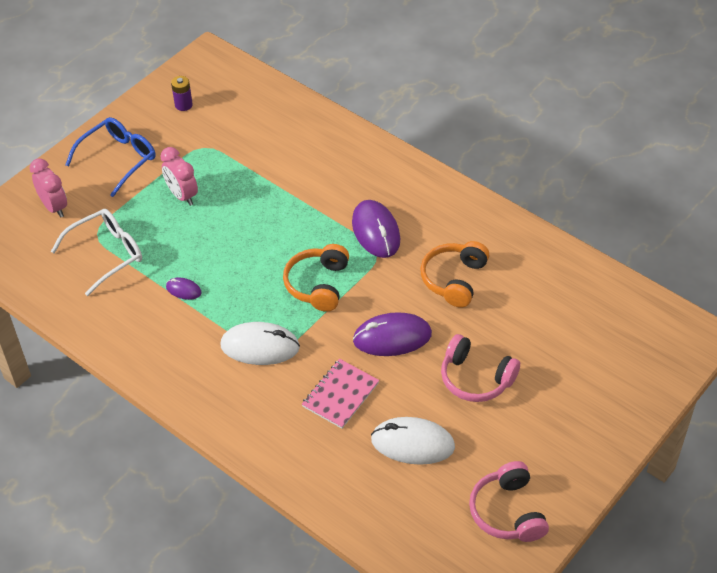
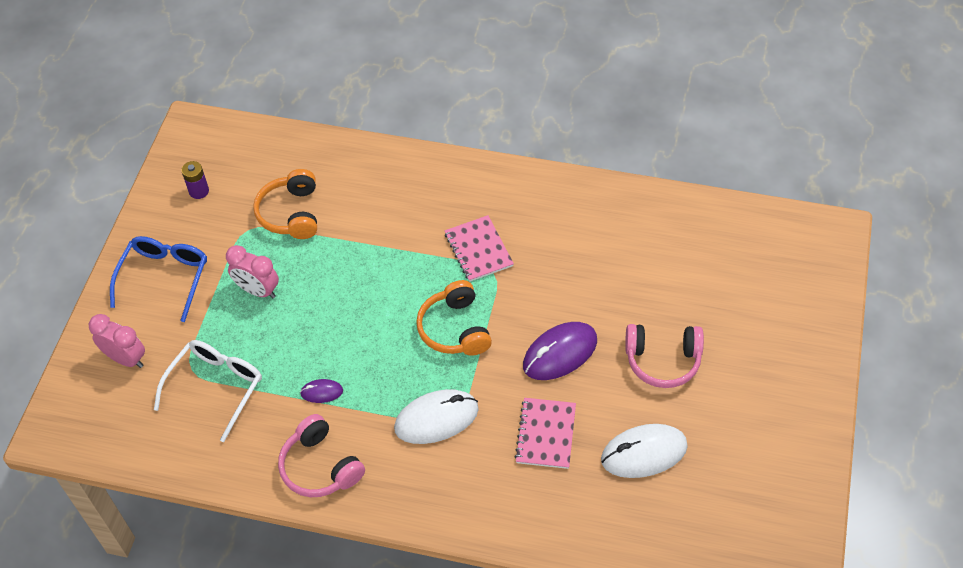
camera: 25 degrees left, 5 degrees up
purple mouse [352,200,400,258] -> pink notebook [445,215,514,282]
orange headphones [420,241,490,307] -> orange headphones moved to [253,169,317,239]
pink headphones [469,461,549,542] -> pink headphones moved to [278,414,365,497]

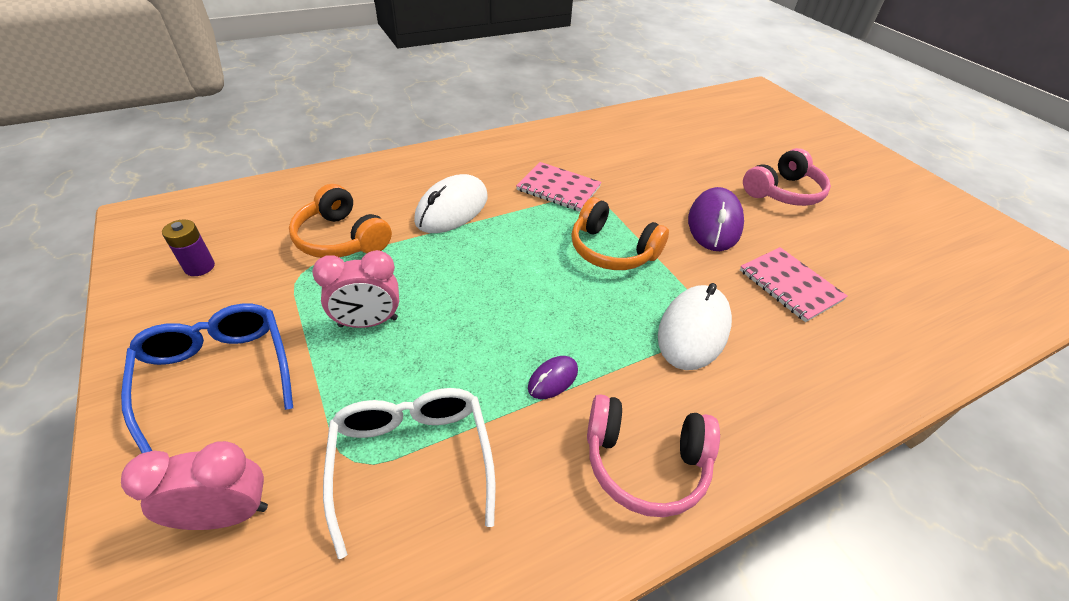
camera: 45 degrees left, 10 degrees down
white mouse [601,424,688,478] -> white mouse moved to [414,174,487,233]

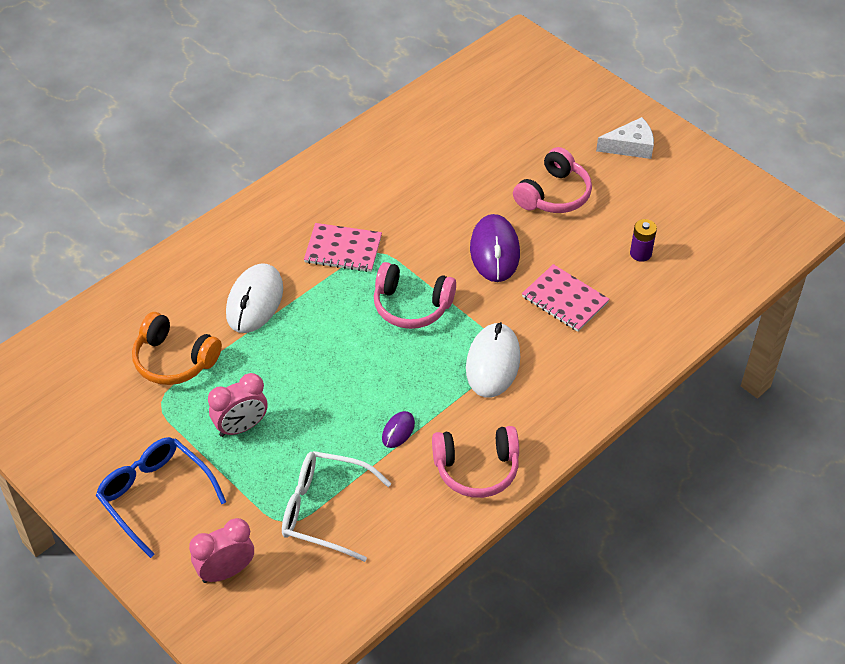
camera: 15 degrees left, 5 degrees up
purple battery [162,220,215,276] -> purple battery moved to [630,219,657,262]
white glasses [323,388,495,559] -> white glasses turned 45 degrees counterclockwise [282,451,391,562]
orange headphones [571,197,669,270] -> pink headphones [374,262,456,329]
none -> white cheese [596,117,654,159]

